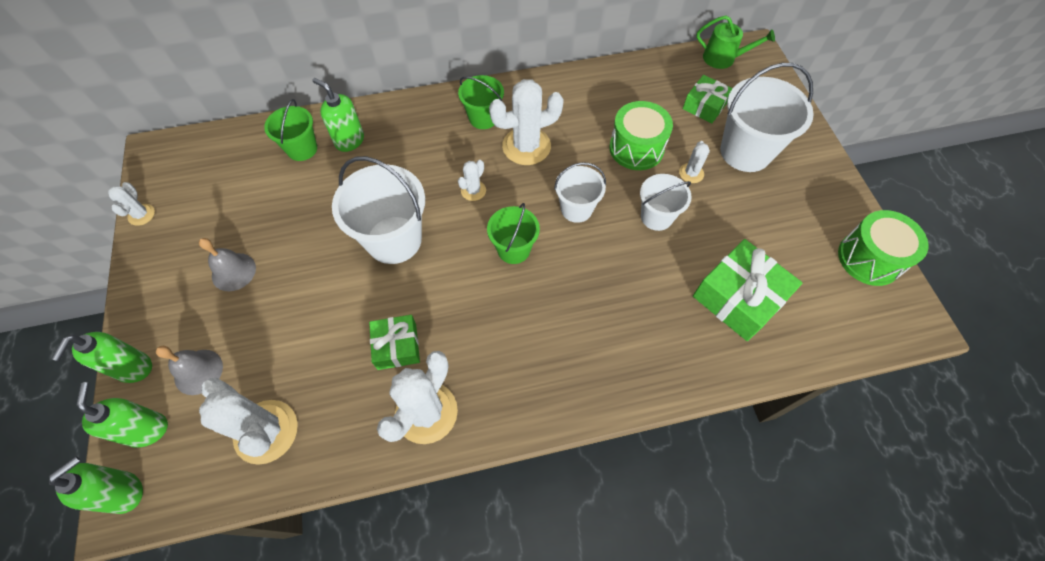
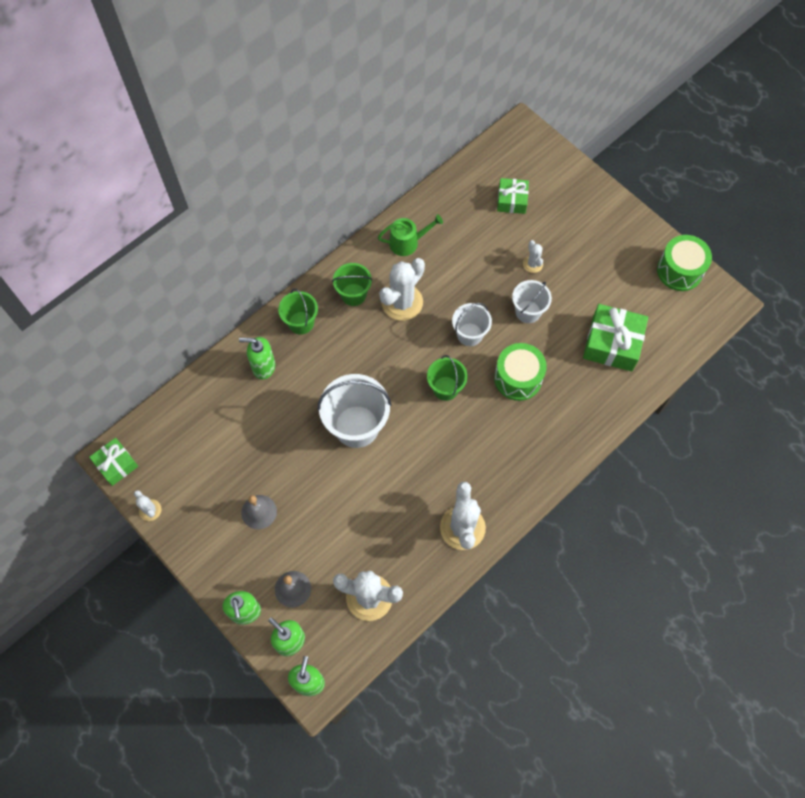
camera: 30 degrees left, 5 degrees up
green bucket [264,99,317,161] -> green bucket moved to [278,289,318,335]
green gift [369,315,420,370] -> green gift moved to [89,438,138,486]
white cactus [458,160,486,201] -> none
green drum [609,101,673,170] -> green drum moved to [494,343,547,401]
green watering can [696,15,775,69] -> green watering can moved to [378,214,443,256]
white bucket [720,63,814,172] -> none

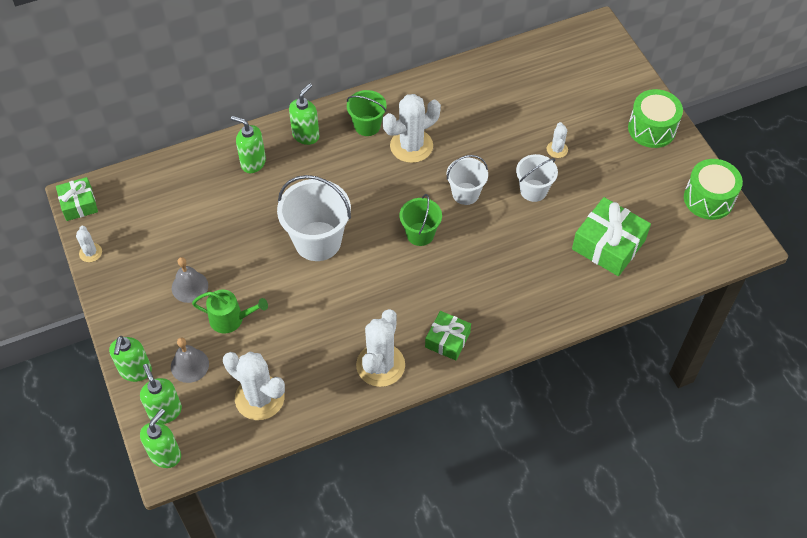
camera: 20 degrees right, 10 degrees down
green bucket [278,289,318,335] -> green soap dispenser [289,83,319,145]
green watering can [378,214,443,256] -> green watering can moved to [192,289,268,333]
green drum [494,343,547,401] -> green drum moved to [628,89,683,148]
green gift [497,178,529,214] -> green gift moved to [425,311,471,360]

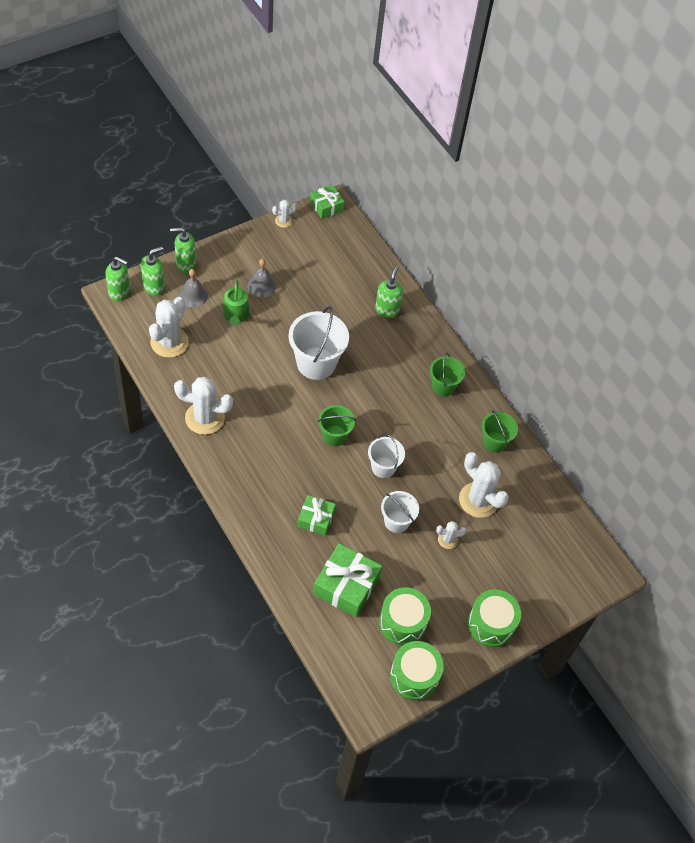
camera: 75 degrees right, 0 degrees up
green soap dispenser [289,83,319,145] -> none
white cactus [383,94,441,163] -> white cactus moved to [459,452,509,518]
green gift [425,311,471,360] -> green gift moved to [298,495,336,536]
none -> green drum [379,587,431,645]
none -> green bucket [482,410,518,453]

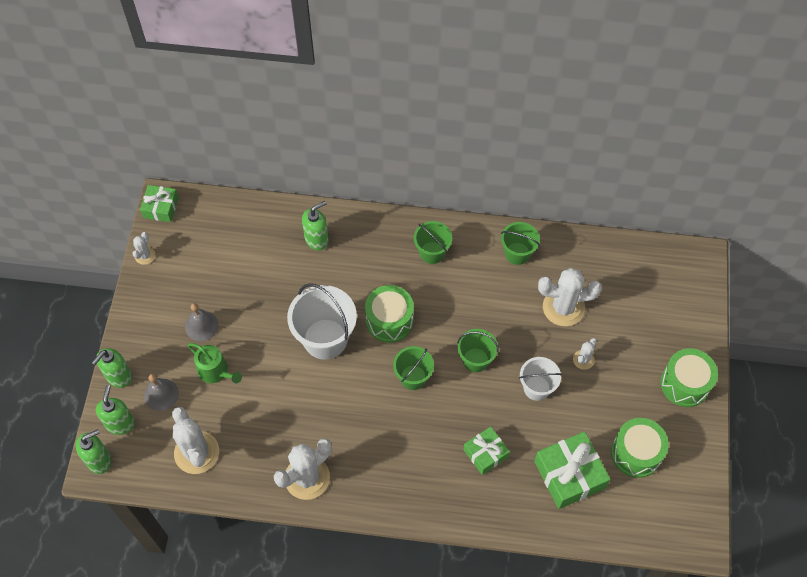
camera: 45 degrees left, 5 degrees up
white bucket [368,434,405,478] -> green bucket [457,329,499,372]
green soap dispenser [375,266,403,318] -> green soap dispenser turned 90 degrees clockwise [302,201,329,250]
green drum [390,641,444,700] -> green drum moved to [365,285,414,343]

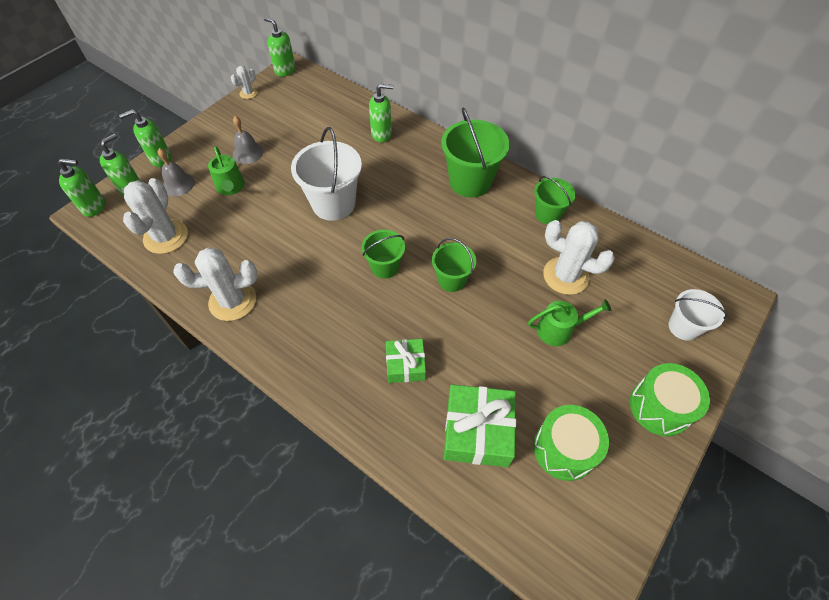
camera: 30 degrees right, 5 degrees down
green gift [140,185,179,222] -> green soap dispenser [264,17,296,77]
green drum [365,285,414,343] -> none
green bucket [414,221,452,264] -> green bucket [441,107,510,198], size x1.69
white bucket [519,357,562,401] -> white bucket moved to [668,289,727,341]
white cactus [573,338,597,370] -> green watering can [528,299,612,346]

